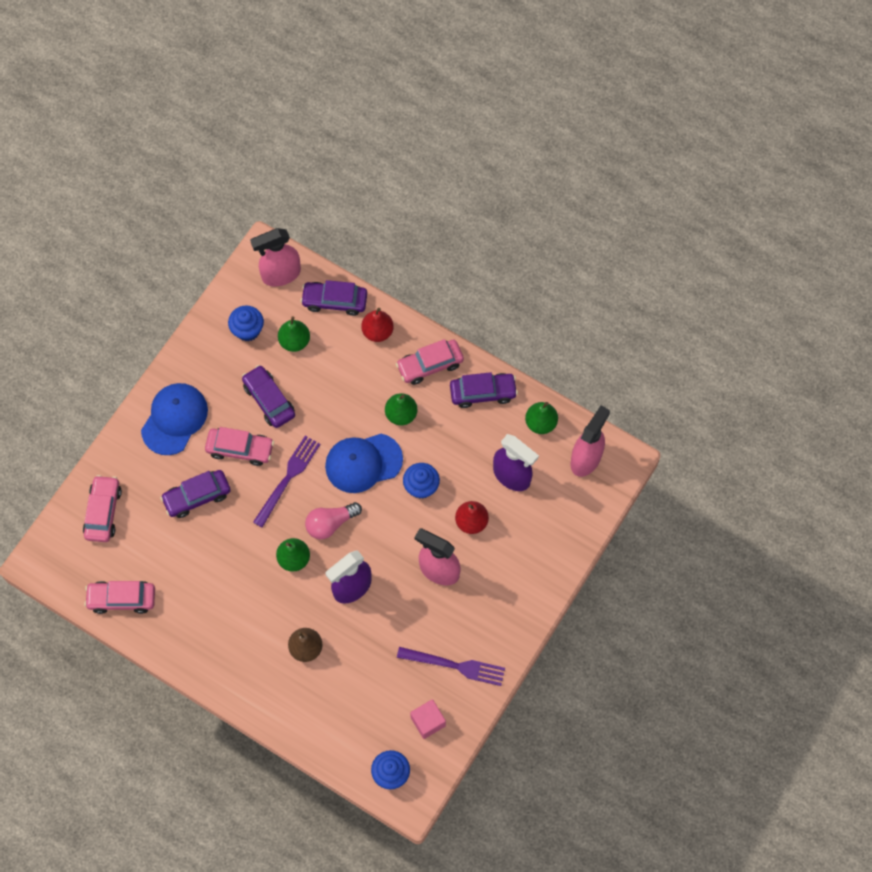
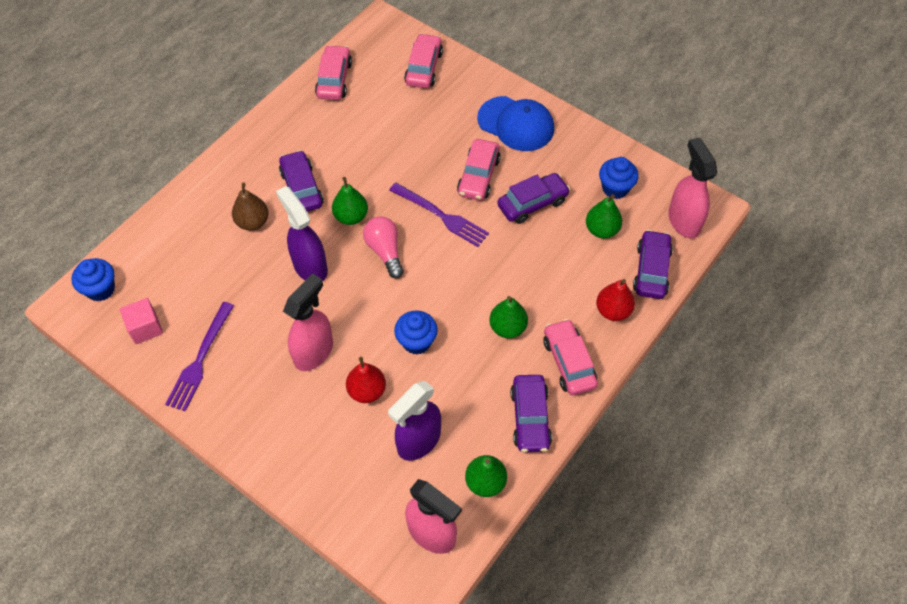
camera: 95 degrees right, 10 degrees down
pink car [83,475,122,542] -> pink car turned 90 degrees counterclockwise [404,33,443,88]
purple car [160,470,231,518] -> purple car moved to [279,150,324,212]
blue cap [325,434,403,493] -> none

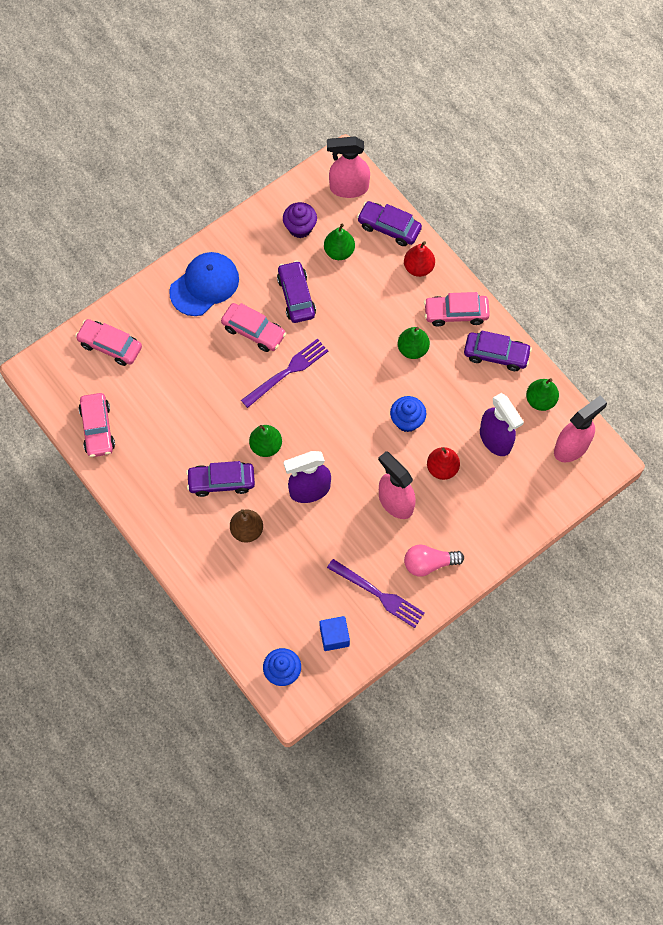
camera: 75 degrees left, 10 degrees up
pink cube [120,298,163,344] -> blue cube [319,616,350,651]
pink car [315,45,352,100] -> pink car turned 120 degrees counterclockwise [79,393,115,457]
pink light bulb [363,216,404,278] -> pink light bulb moved to [404,544,464,577]
blue cupcake [599,157,639,199] -> purple cupcake [283,202,317,238]

